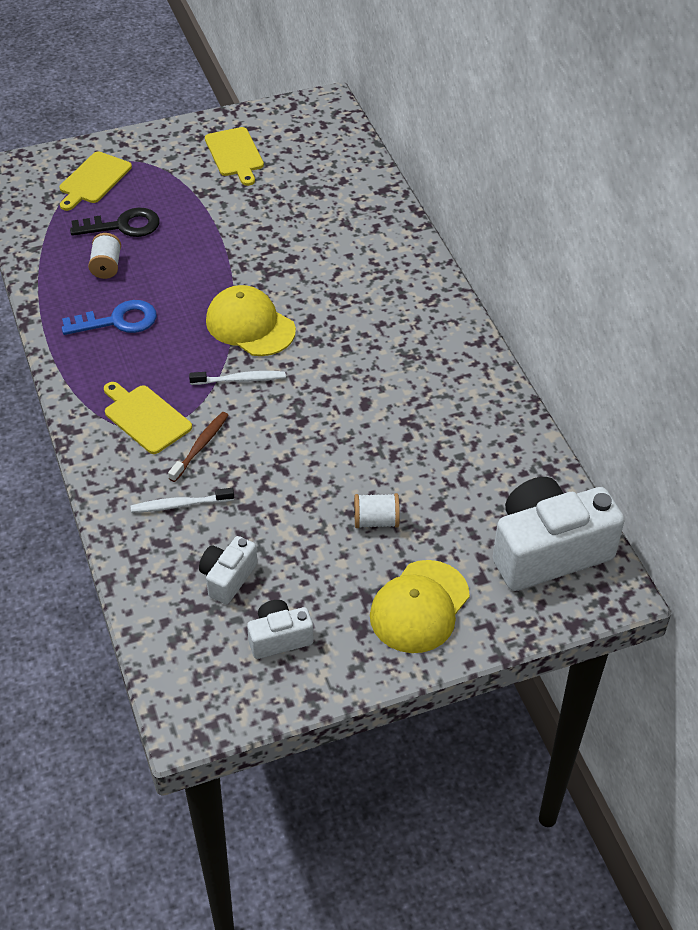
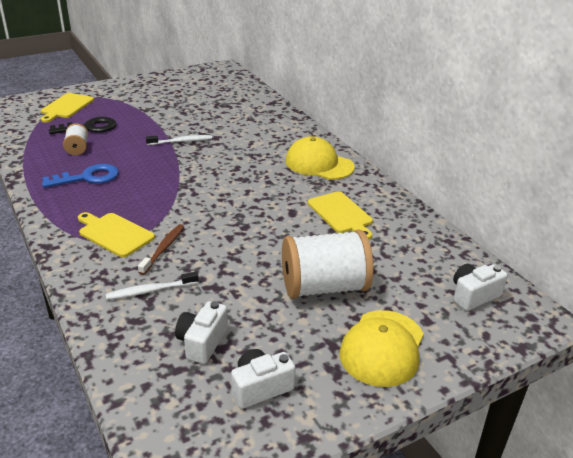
camera: 10 degrees left, 15 degrees down
white toothbrush [189,371,286,385] -> white toothbrush moved to [146,135,212,145]
yellow cutting board [205,127,264,186] -> yellow cutting board moved to [308,191,373,240]
yellow cap [206,285,296,356] -> yellow cap moved to [285,136,355,180]
white spool [354,493,400,528] -> white spool [282,230,373,299], size x2.07
white camera [493,477,625,591] -> white camera [453,264,508,311], size x0.50

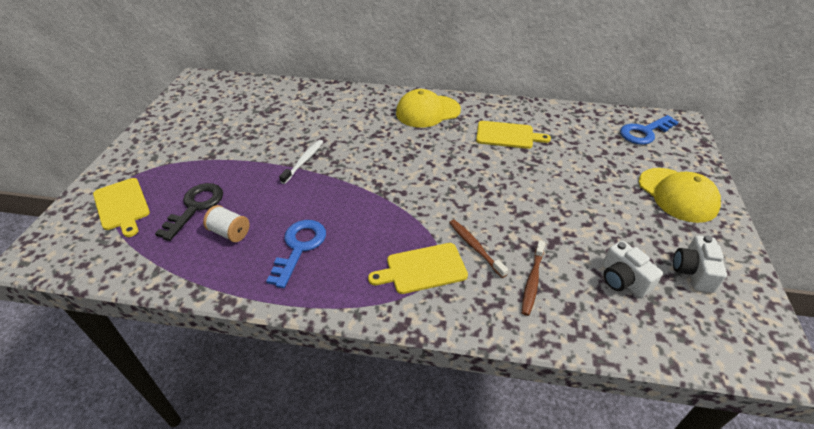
camera: 50 degrees left, 10 degrees up
white toothbrush [106,272,198,300] -> brown toothbrush [522,240,545,316]
white spool [282,230,373,299] -> none
white camera [453,264,508,311] -> blue key [620,115,679,145]

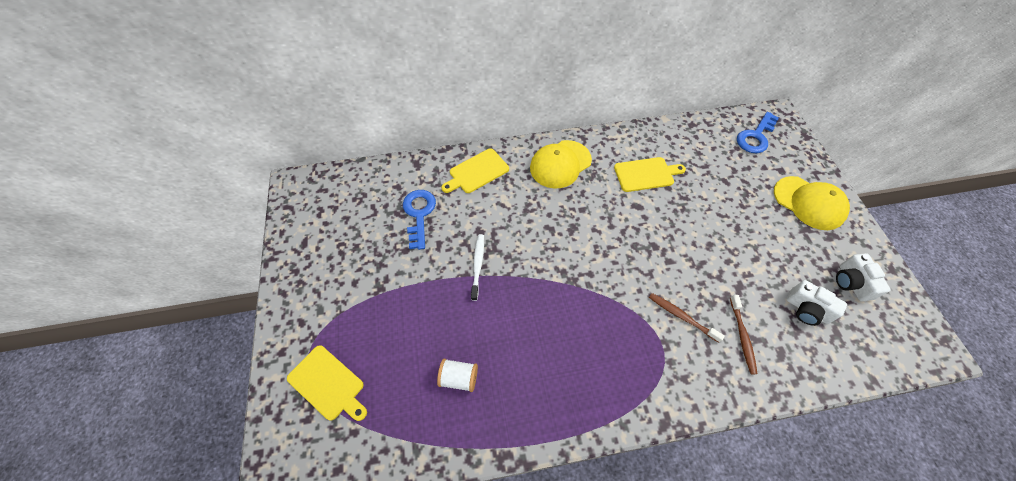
camera: 20 degrees left, 15 degrees up
black key [155,183,223,241] -> none
blue key [266,220,326,288] -> blue key moved to [403,190,436,250]
yellow cutting board [368,243,468,294] -> yellow cutting board moved to [442,148,509,193]

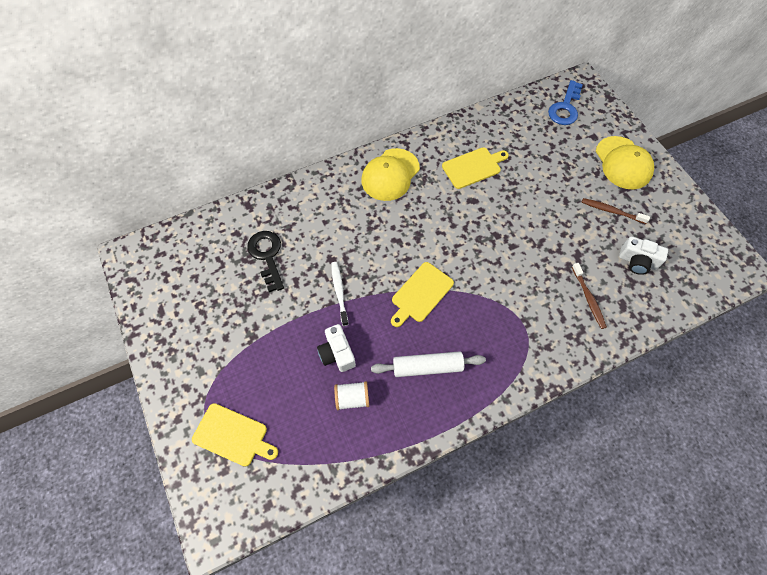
camera: 15 degrees left, 5 degrees up
blue key [403,190,436,250] -> black key [247,231,284,292]
yellow cutting board [442,148,509,193] -> yellow cutting board moved to [391,262,454,327]
brown toothbrush [649,293,725,343] -> brown toothbrush moved to [581,198,650,224]
yellow cap [774,176,850,230] -> yellow cap turned 45 degrees clockwise [596,136,654,189]
white camera [836,253,891,302] -> white camera moved to [317,324,356,372]
none -> white rolling pin [371,351,486,377]

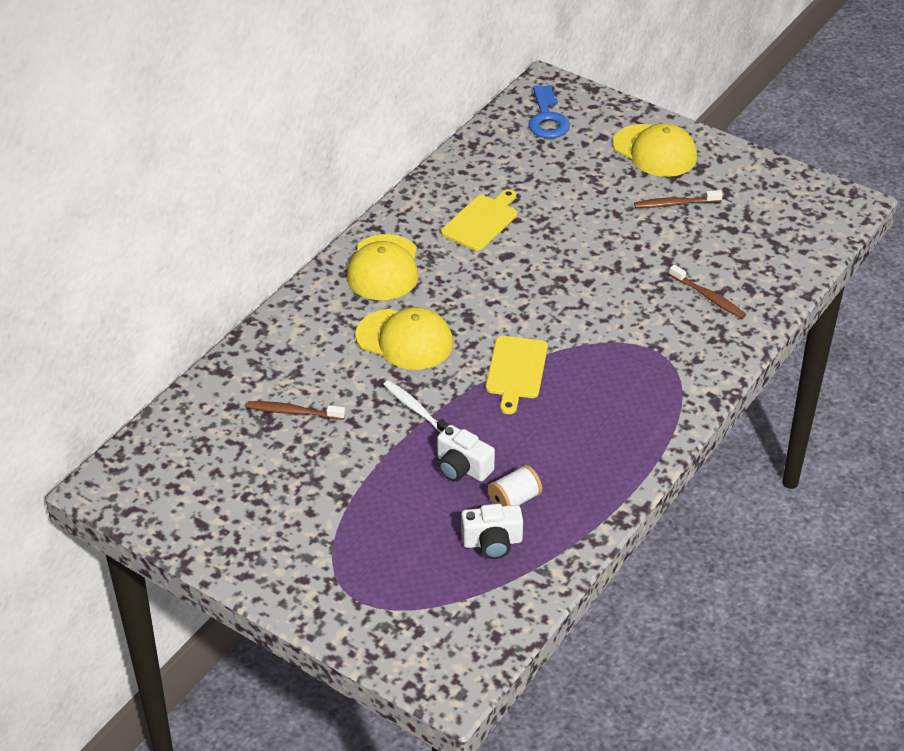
camera: 30 degrees left, 20 degrees down
yellow cutting board [192,403,278,467] -> none
black key [247,231,284,292] -> brown toothbrush [247,401,345,420]
white rolling pin [371,351,486,377] -> none
white camera [619,236,668,275] -> white camera moved to [461,504,523,559]
none -> yellow cap [355,307,453,370]

